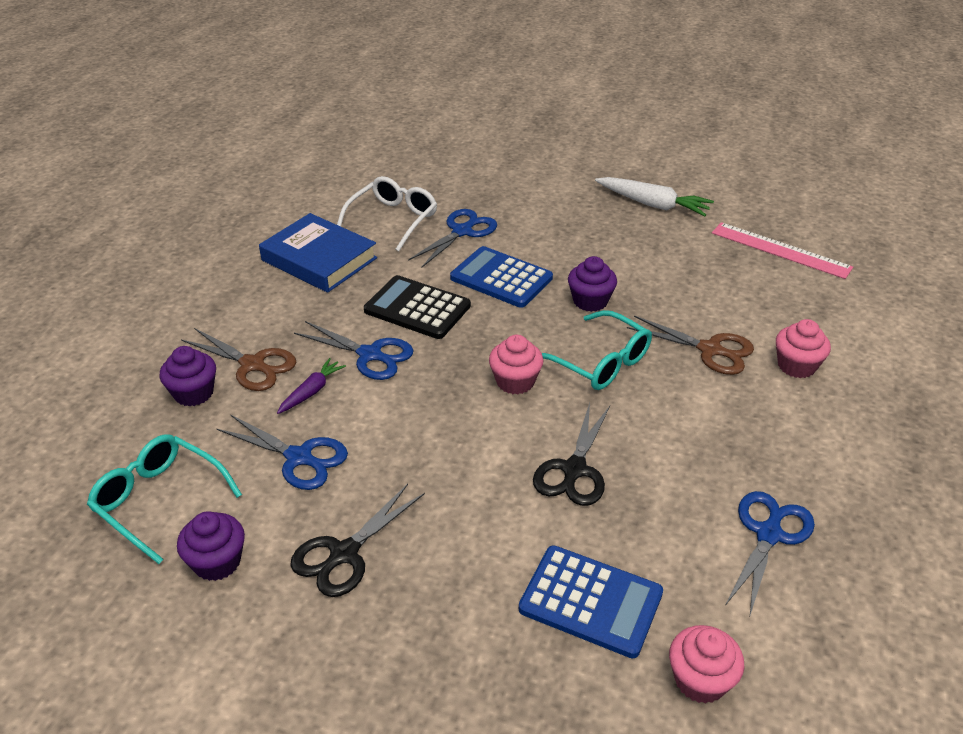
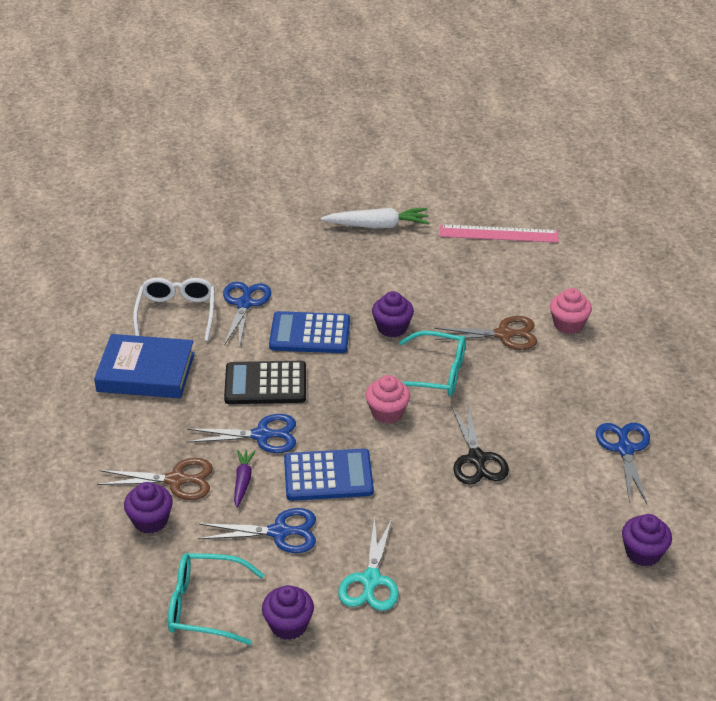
camera: 30 degrees left, 0 degrees up
black scissors [290,484,425,597] -> turquoise scissors [338,516,399,611]
blue calculator [519,545,663,659] -> blue calculator moved to [284,448,374,501]
pink cupcake [669,625,744,704] -> purple cupcake [622,514,672,567]

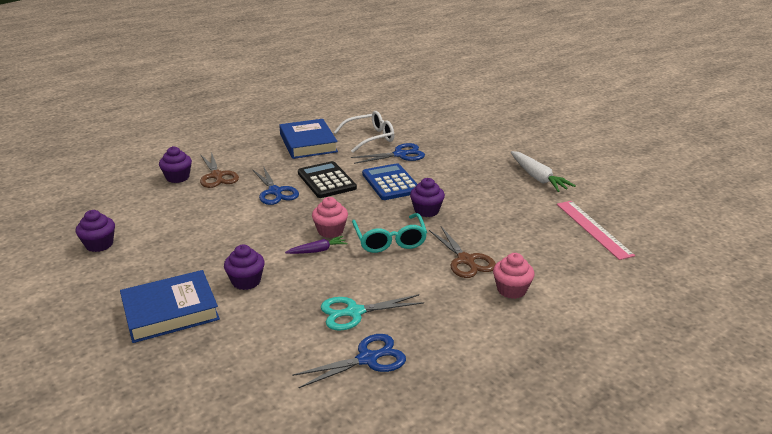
camera: 65 degrees right, 10 degrees down
turquoise glasses [168,553,264,645] -> none
blue scissors [198,508,316,553] -> none
purple carrot [234,450,256,508] -> purple carrot moved to [285,236,347,254]
blue calculator [284,448,374,501] -> none
turquoise scissors [338,516,399,611] -> turquoise scissors moved to [321,294,424,331]
black scissors [452,405,509,485] -> none
purple cupcake [622,514,672,567] -> purple cupcake moved to [224,245,265,290]
none -> blue book [120,270,220,343]

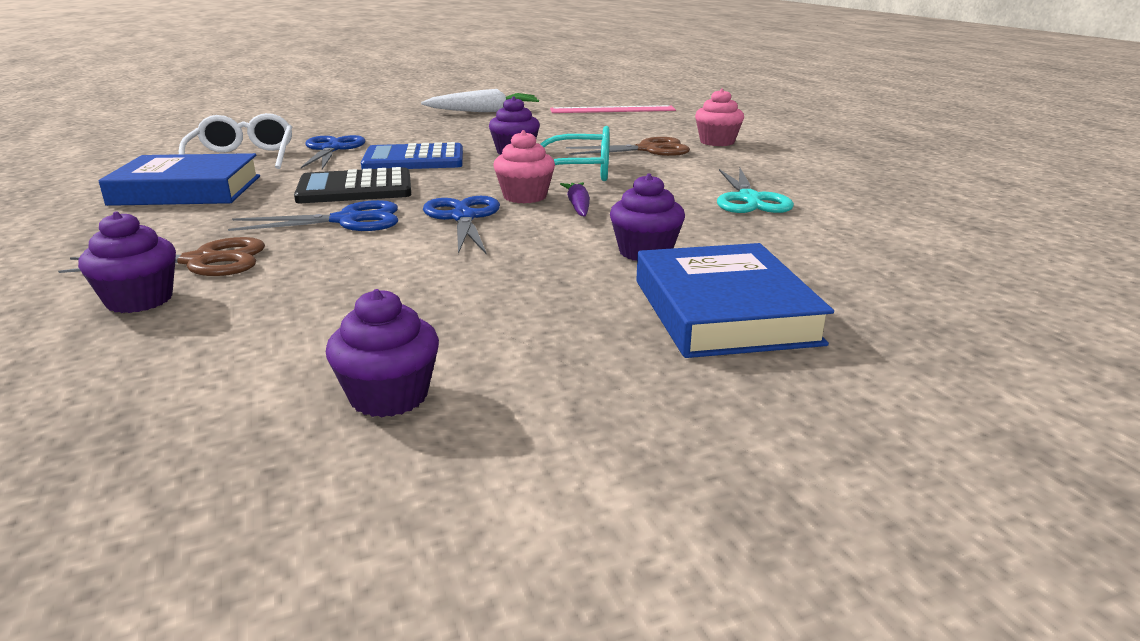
camera: 75 degrees left, 5 degrees down
blue scissors [292,334,406,388] -> blue scissors moved to [423,196,500,255]

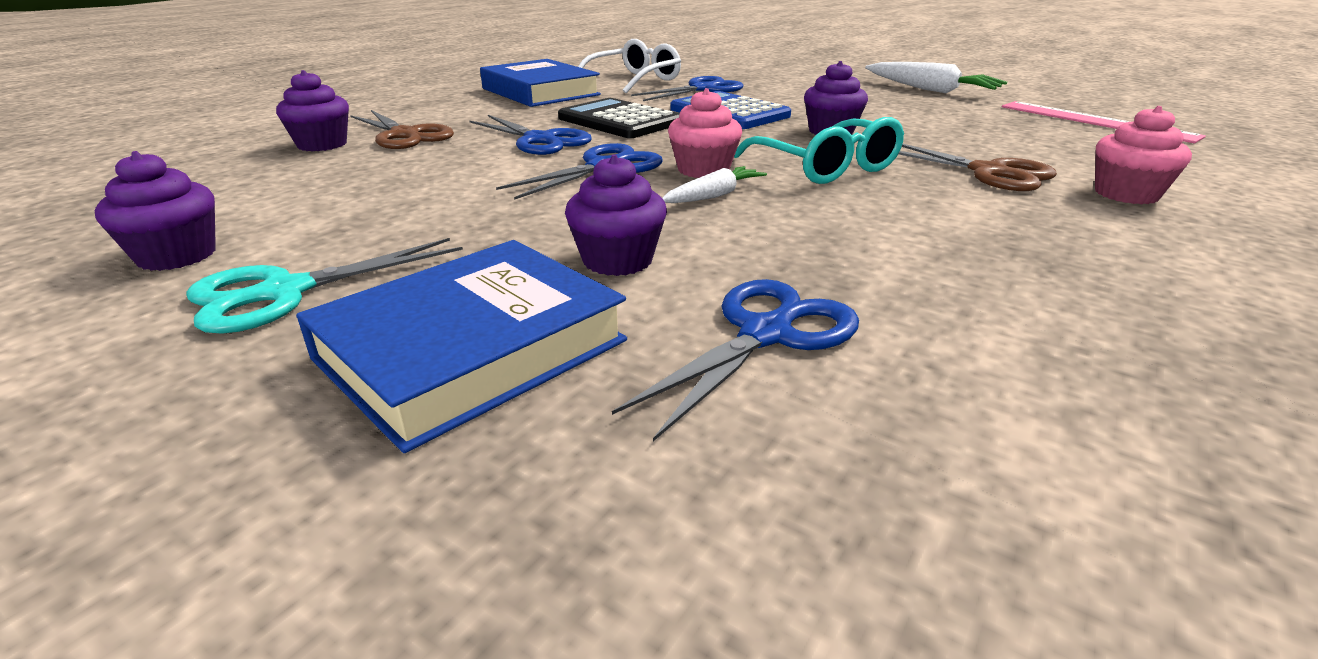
camera: 55 degrees right, 5 degrees up
purple carrot [560,182,590,216] -> white carrot [662,166,767,203]
turquoise scissors [717,168,794,213] -> turquoise scissors moved to [186,238,463,334]
none -> blue scissors [612,279,859,441]

